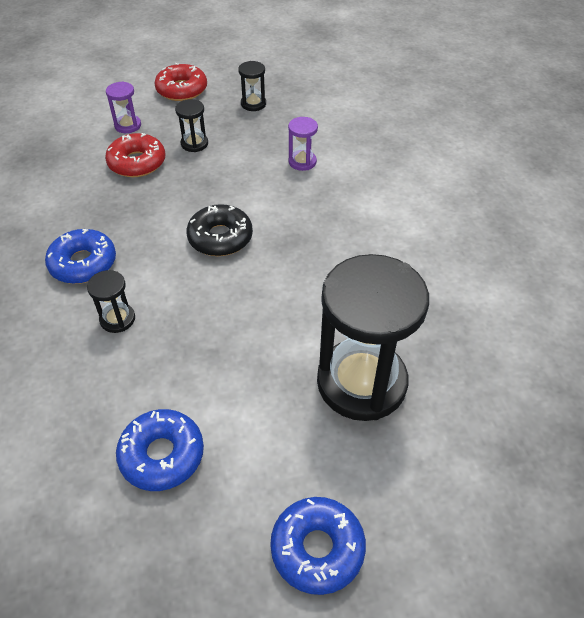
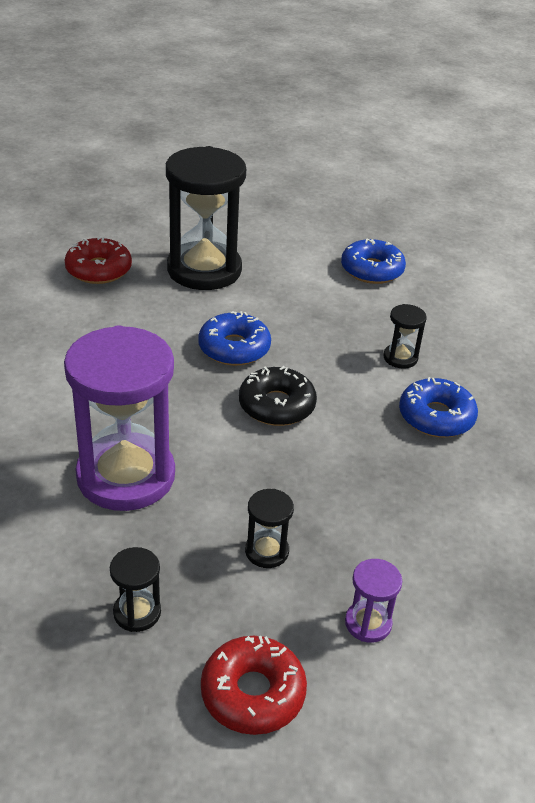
camera: 165 degrees left, 10 degrees down
red donut [105,133,165,177] -> red donut moved to [65,236,132,284]
blue donut [270,497,366,595] -> blue donut moved to [198,311,271,366]
purple hourglass [288,117,318,171] -> purple hourglass [64,325,175,511], size x2.37

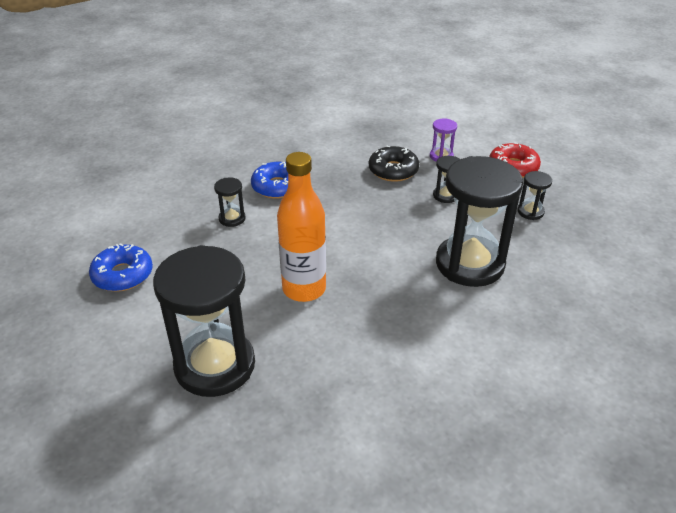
camera: 125 degrees left, 0 degrees up
purple hourglass [64,325,175,511] -> black hourglass [436,156,523,287]
red donut [65,236,132,284] -> none
blue donut [198,311,271,366] -> orange bottle [277,152,326,302]
black donut [239,366,317,426] -> black donut moved to [369,145,419,182]

